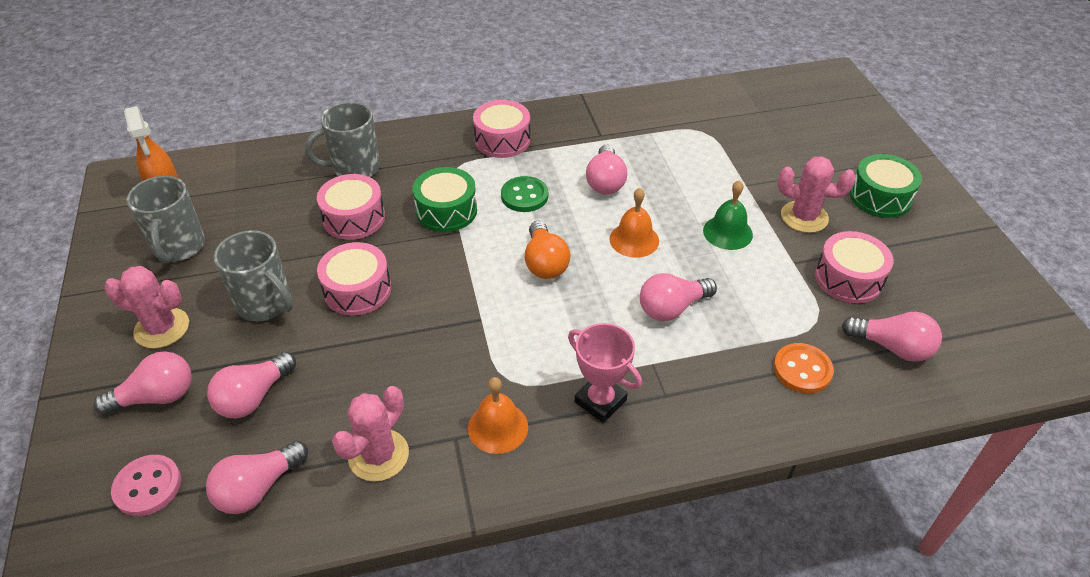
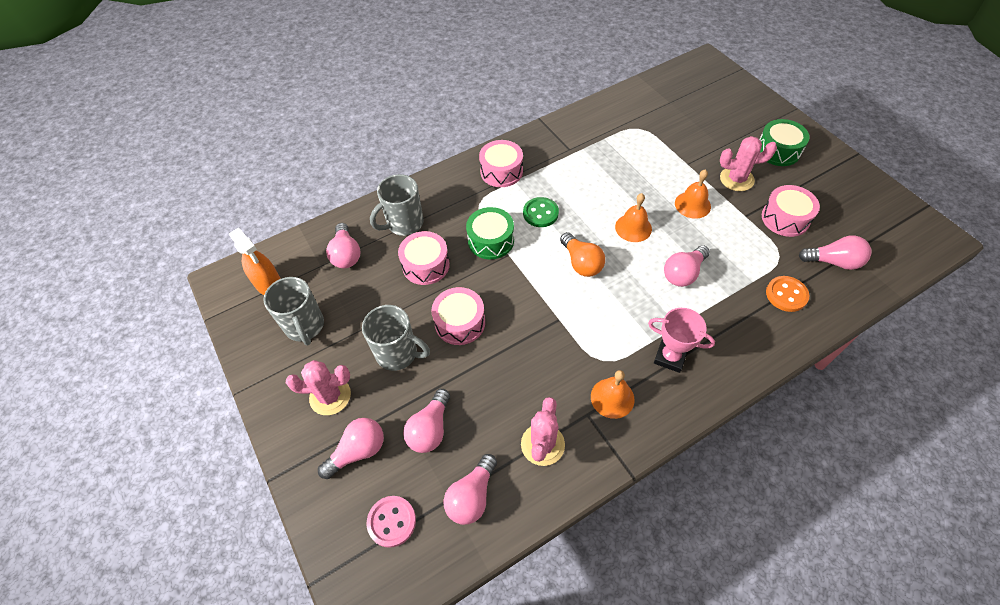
camera: 15 degrees left, 10 degrees up
pink light bulb [586,145,627,194] -> pink light bulb moved to [326,223,360,268]
green bell [703,180,753,250] -> orange bell [675,169,711,219]

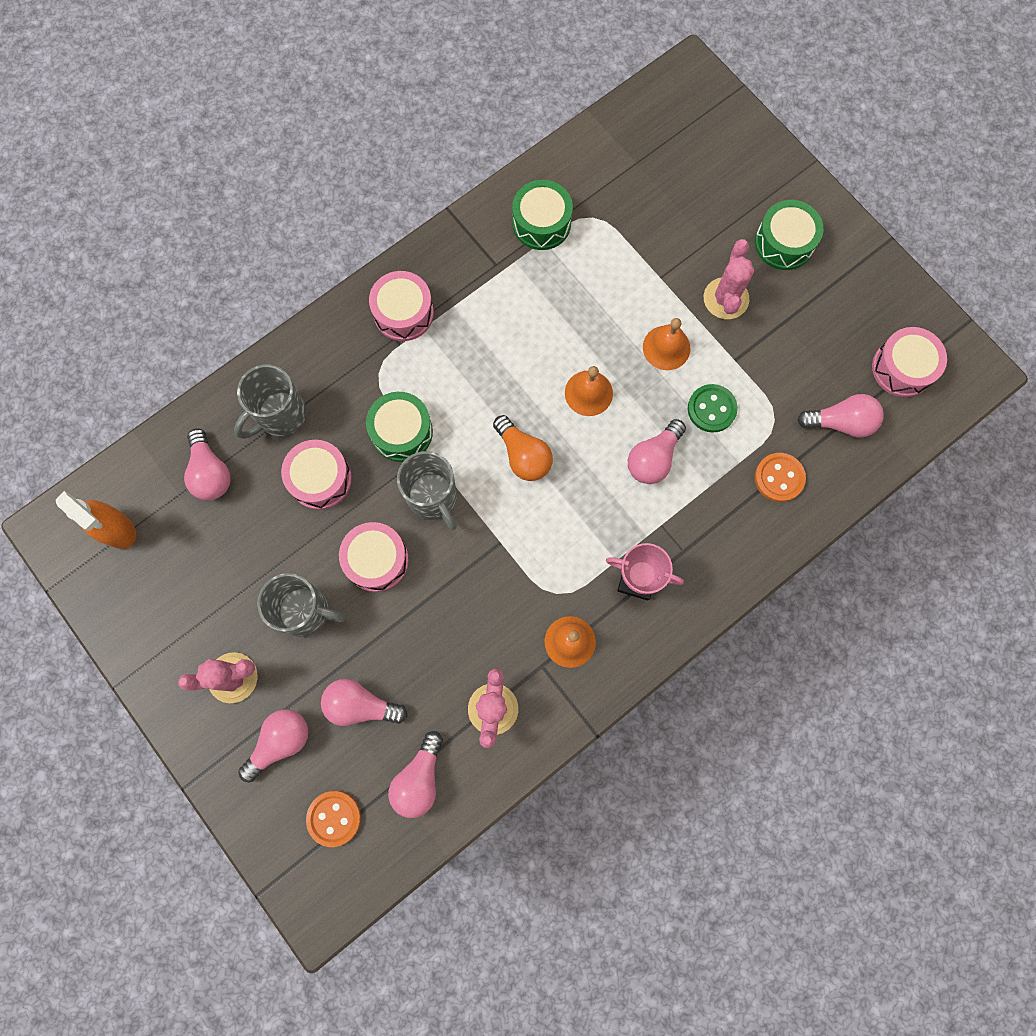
camera: 10 degrees left, 20 degrees up
grey mug [264,277,324,346] -> grey mug moved to [397,451,457,530]
pink button [367,496,416,548] -> orange button [306,791,361,847]
pink light bulb [403,389,450,453] -> pink light bulb turned 90 degrees clockwise [321,679,407,726]
green button [523,197,559,227] -> green button moved to [688,384,738,433]
pink cactus [720,136,777,191] -> pink cactus turned 75 degrees counterclockwise [704,239,754,319]
pink drum [762,185,820,237] -> pink drum moved to [872,327,947,397]
none -> green drum [512,180,573,250]

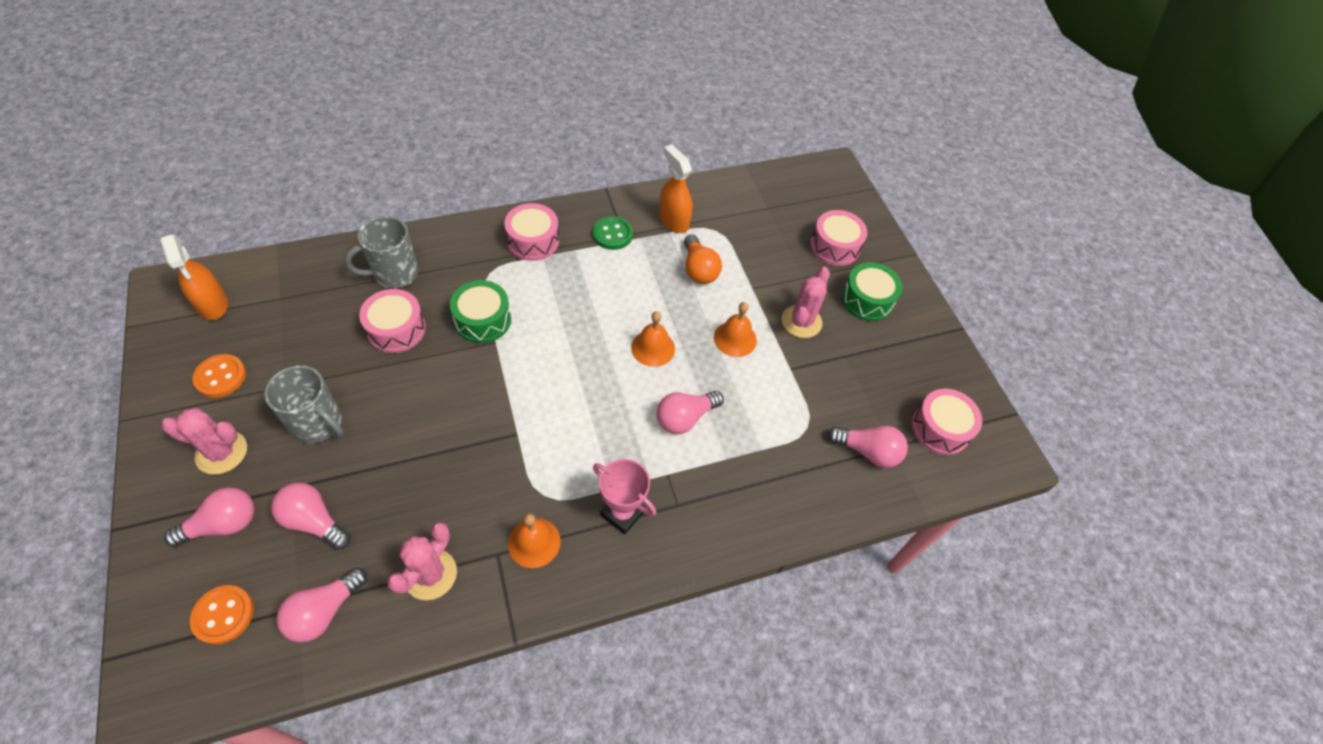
camera: 15 degrees right, 20 degrees down
pink light bulb [184,429,231,500] -> none
pink drum [339,522,409,592] -> pink drum moved to [810,210,867,266]
grey mug [397,451,457,530] -> none
orange light bulb [493,415,553,481] -> orange light bulb moved to [684,234,722,284]
green drum [512,180,573,250] -> orange spray bottle [659,144,692,233]
green button [688,384,738,433] -> green button moved to [593,216,633,250]
orange button [755,453,806,502] -> orange button moved to [192,354,246,398]

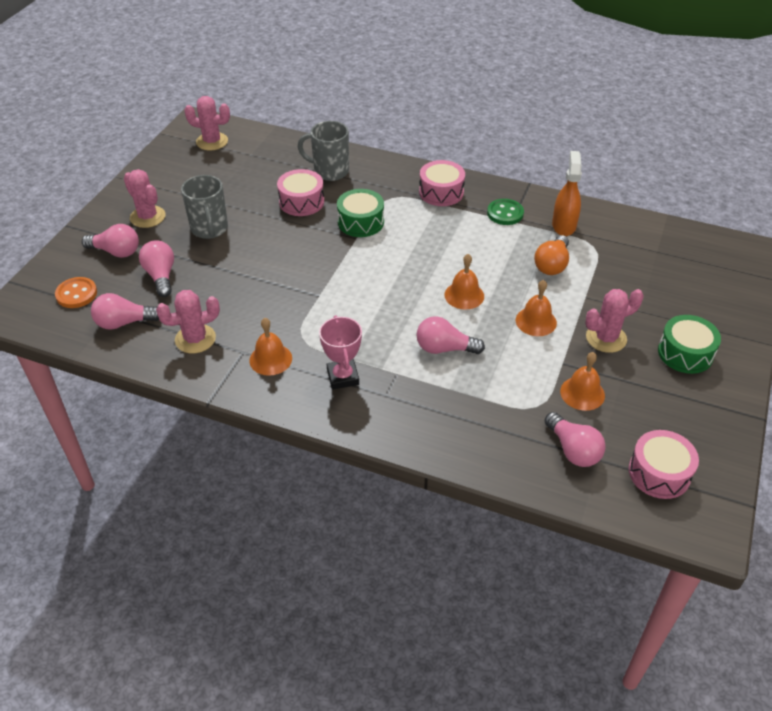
camera: 45 degrees right, 10 degrees down
orange spray bottle [160,234,228,320] -> pink cactus [184,96,230,151]
orange button [192,354,246,398] -> none
pink drum [810,210,867,266] -> none
none -> orange bell [560,352,605,411]

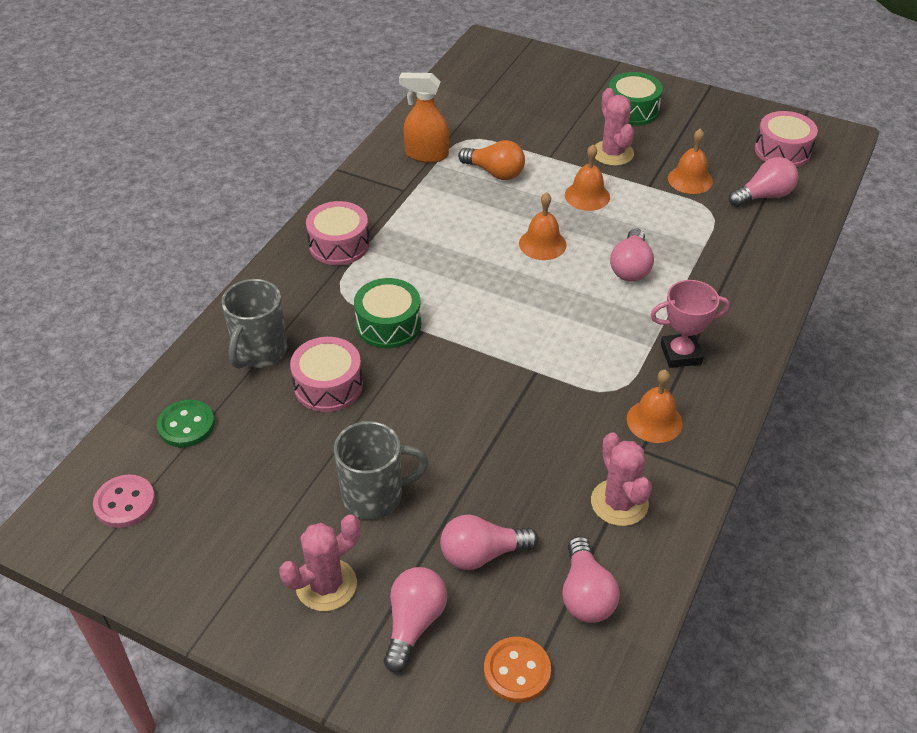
camera: 85 degrees left, 0 degrees up
pink cactus [184,96,230,151] -> pink button [93,475,155,528]
green button [487,199,524,225] -> green button moved to [157,400,215,448]

